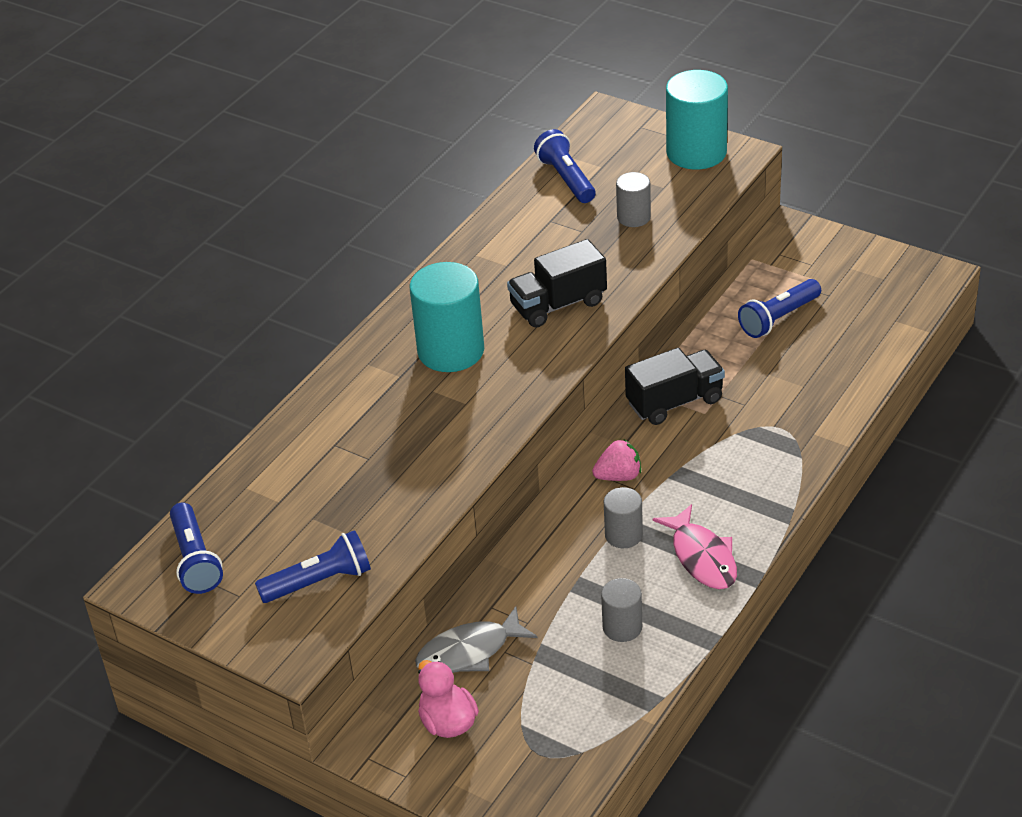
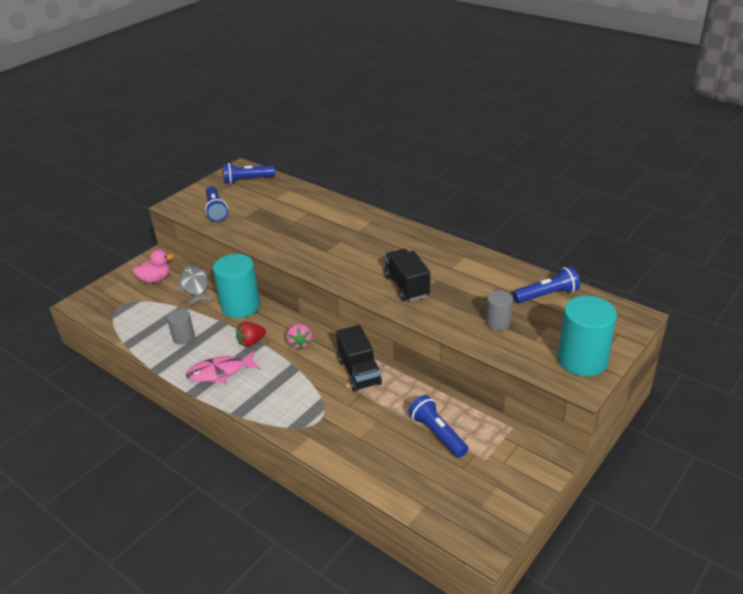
camera: 95 degrees right, 5 degrees down
turquoise cylinder [410,262,484,372] -> turquoise cylinder moved to [213,254,260,318]
grey cylinder [604,487,643,548] -> red strawberry [236,322,266,347]

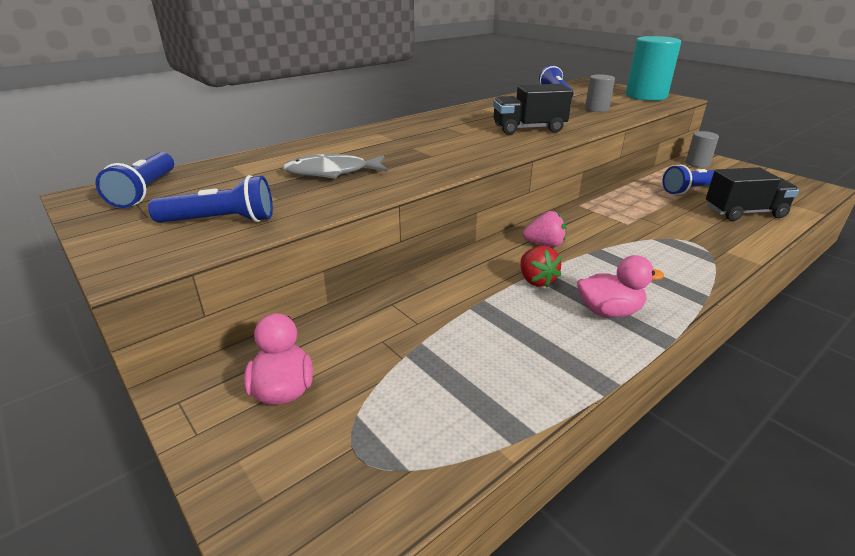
camera: 80 degrees left, 5 degrees down
grey cylinder [167,309,195,345] -> grey cylinder moved to [686,131,719,168]
grey fish [176,266,213,305] -> grey fish moved to [283,154,388,179]
pink fish [186,351,260,383] -> pink duck [577,255,664,318]
turquoise cylinder [213,254,260,318] -> none
black truck [336,325,382,392] -> black truck moved to [706,167,799,221]

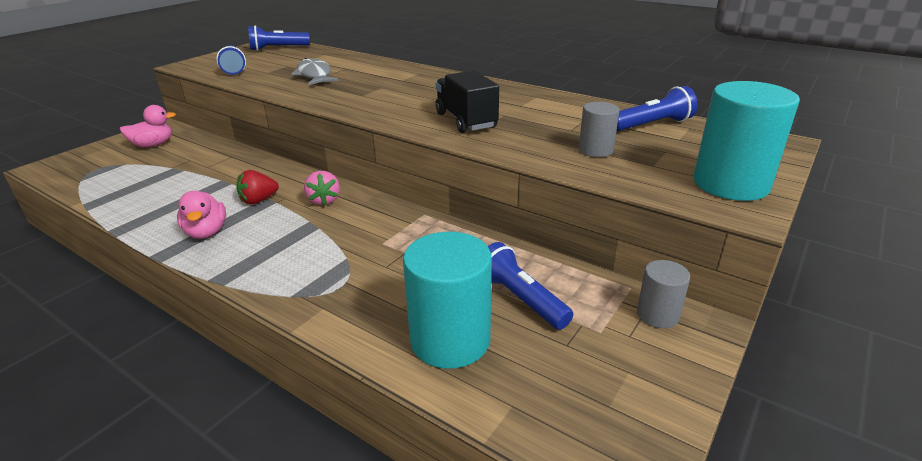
camera: 75 degrees right, 0 degrees up
black truck [706,167,799,221] -> turquoise cylinder [403,232,492,369]

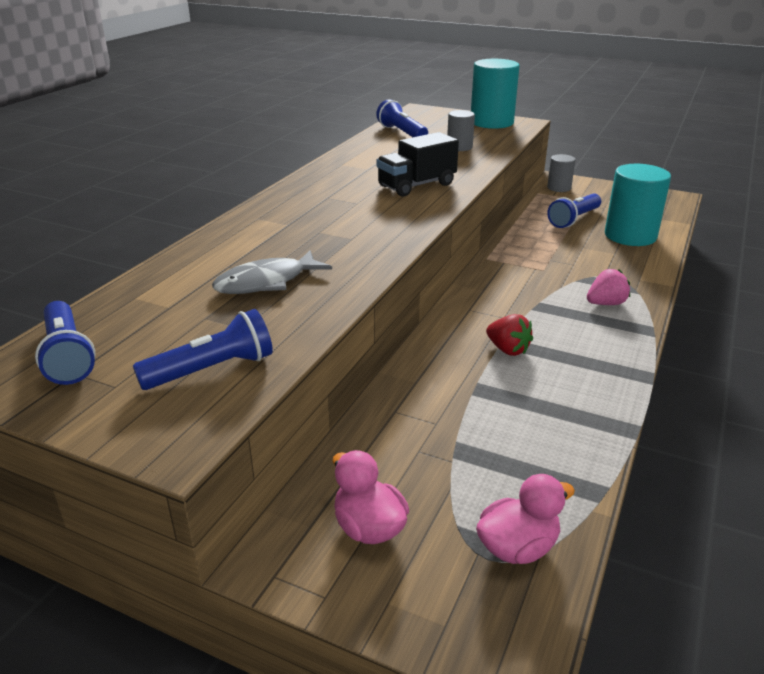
camera: 100 degrees left, 0 degrees up
pink duck [177,191,226,239] -> pink duck moved to [476,474,575,564]
pink strawberry [304,171,340,206] -> pink strawberry moved to [587,269,630,305]

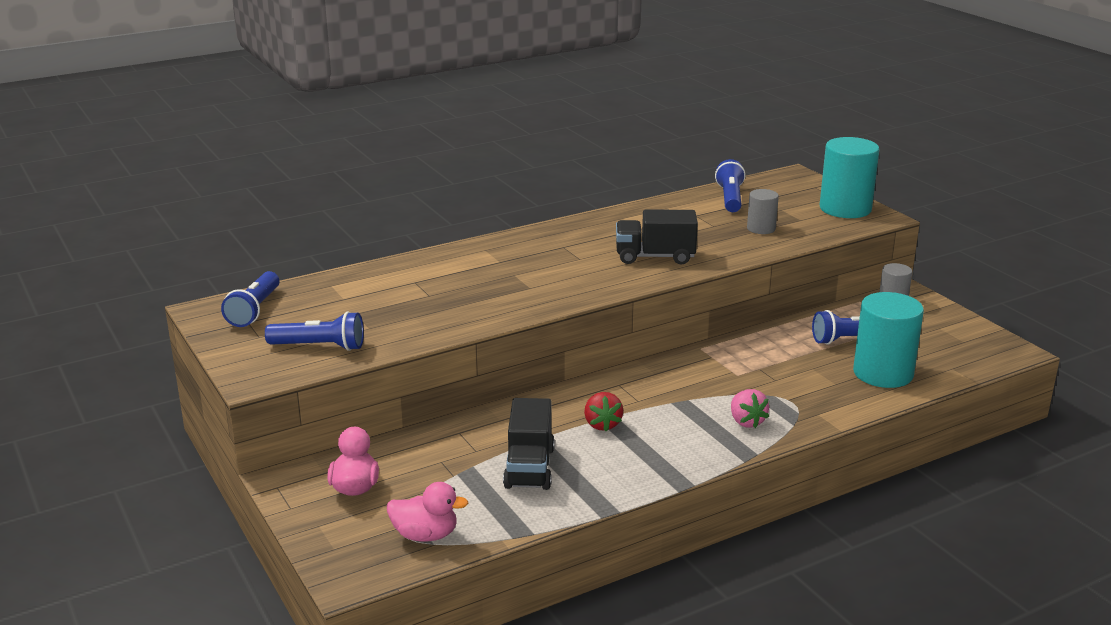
camera: 35 degrees right, 5 degrees down
grey fish [212,250,332,294] -> none
pink strawberry [587,269,630,305] -> pink strawberry turned 60 degrees clockwise [731,389,769,428]
none -> black truck [503,398,555,490]

